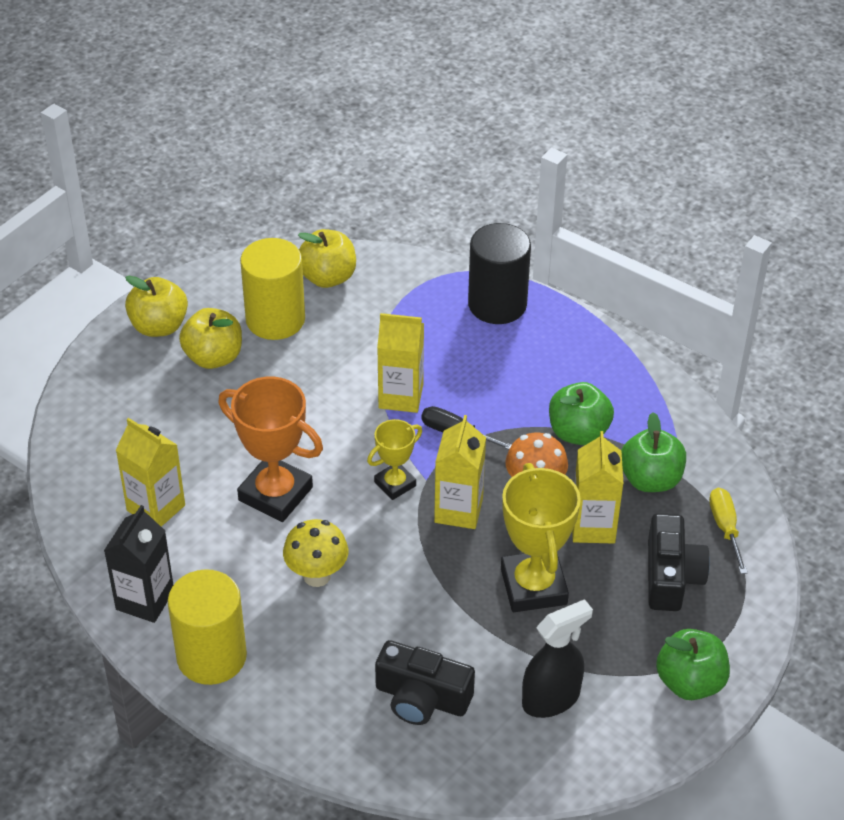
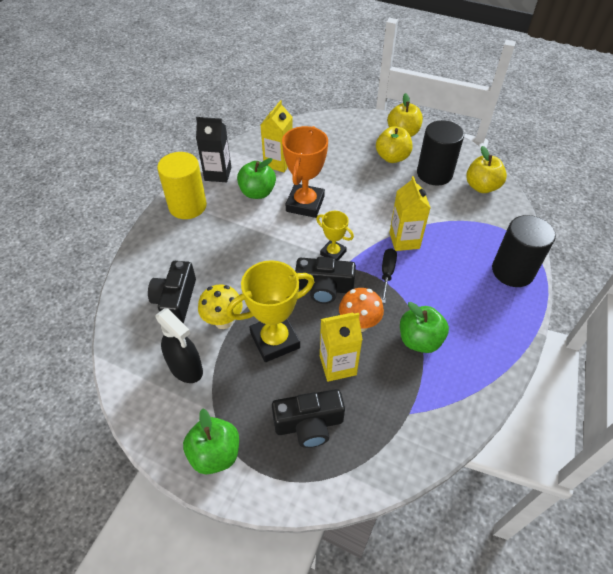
camera: 75 degrees right, 5 degrees up
yellow cylinder [240,238,305,340] -> black cylinder [417,120,464,185]
yellow mushroom [283,519,348,587] -> yellow mushroom moved to [198,285,242,329]
yellow carton [434,415,486,529] -> black camera [295,257,356,304]
green apple [621,412,686,492] -> green apple moved to [237,158,276,199]
yellow screwdriver [709,488,747,574] -> none

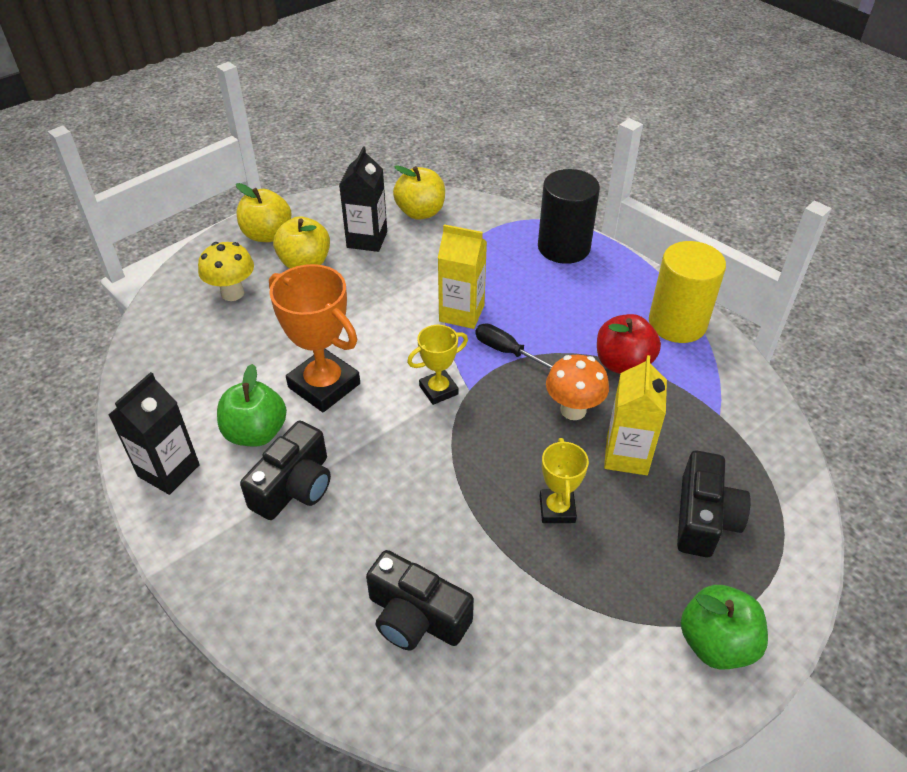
camera: 65 degrees left, 5 degrees down
black spray bottle [156,308,203,383] -> none
yellow cylinder [157,152,207,219] -> yellow cylinder moved to [649,241,726,343]
yellow mushroom [198,285,242,329] -> yellow mushroom moved to [198,242,254,301]
yellow trophy [226,260,314,362] -> yellow trophy [540,438,589,523], size x0.56
yellow carton [261,100,293,172] -> none
black camera [295,257,356,304] -> black camera moved to [240,421,331,520]
green apple [400,302,449,353] -> red apple [597,314,661,374]
black cylinder [417,120,464,185] -> black carton [339,147,387,252]

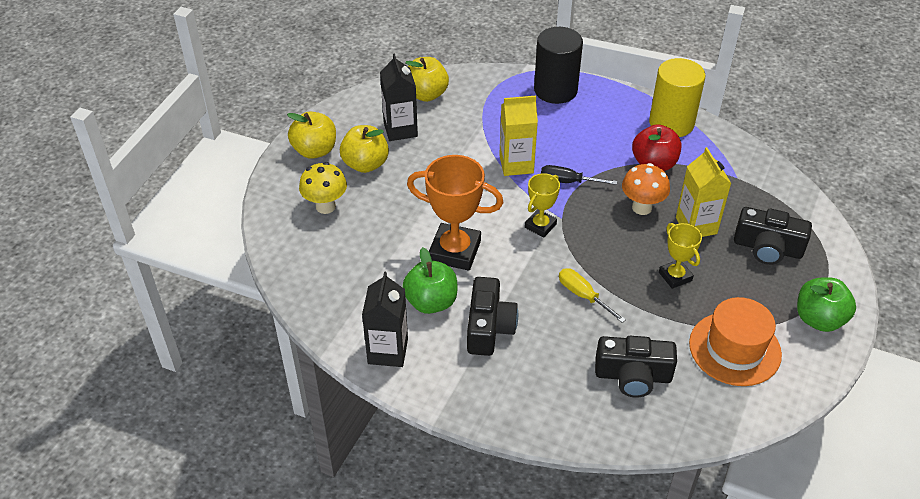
camera: 25 degrees left, 0 degrees up
black camera [677,451,751,557] -> black camera turned 120 degrees clockwise [734,207,812,265]
none -> yellow screwdriver [559,268,626,323]
none -> orange hat [689,297,782,386]

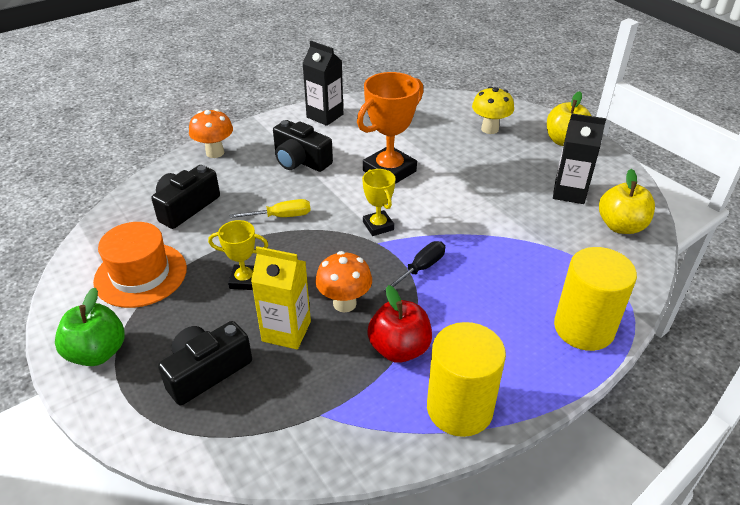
camera: 120 degrees right, 5 degrees down
yellow apple [340,125,389,173] -> none
green apple [402,247,457,314] -> none
yellow carton [499,96,538,176] -> none
black cylinder [534,27,583,104] -> yellow cylinder [554,247,637,351]
none -> orange mushroom [189,109,233,158]

